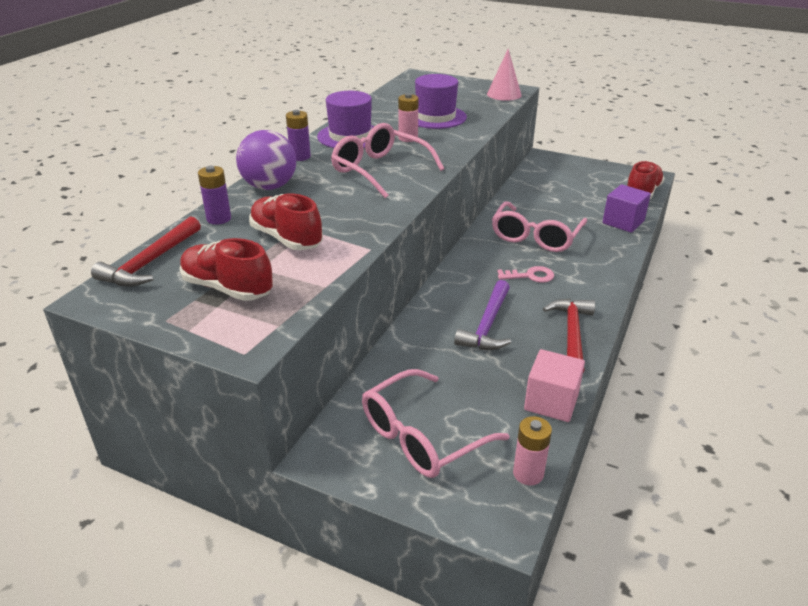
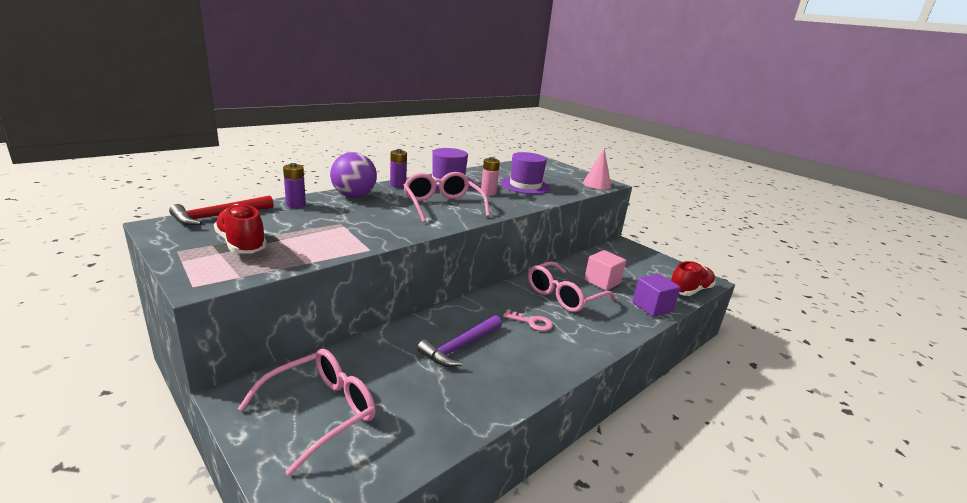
camera: 20 degrees right, 10 degrees down
red shoe [249,193,323,250] -> none
pink glasses [362,369,509,478] -> pink glasses turned 150 degrees clockwise [238,349,376,476]
pink battery [513,416,552,485] -> none
pink cube [524,349,585,422] -> pink cube moved to [584,250,626,291]
red hammer [543,299,595,372] -> none

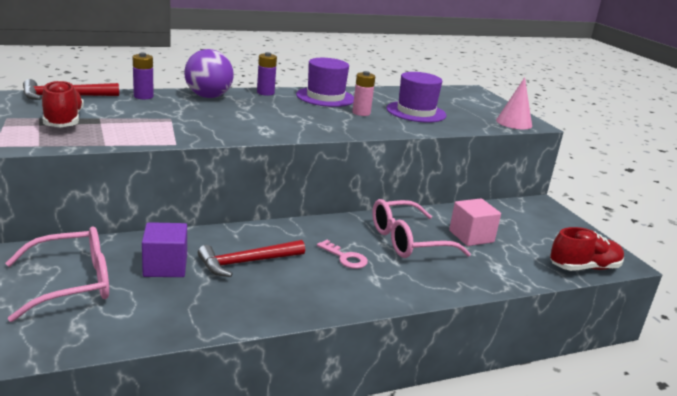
camera: 20 degrees right, 0 degrees up
pink glasses [403,172,490,223] -> none
purple hammer [417,315,502,367] -> red hammer [198,240,305,277]
purple cube [632,274,681,317] -> purple cube moved to [142,222,187,277]

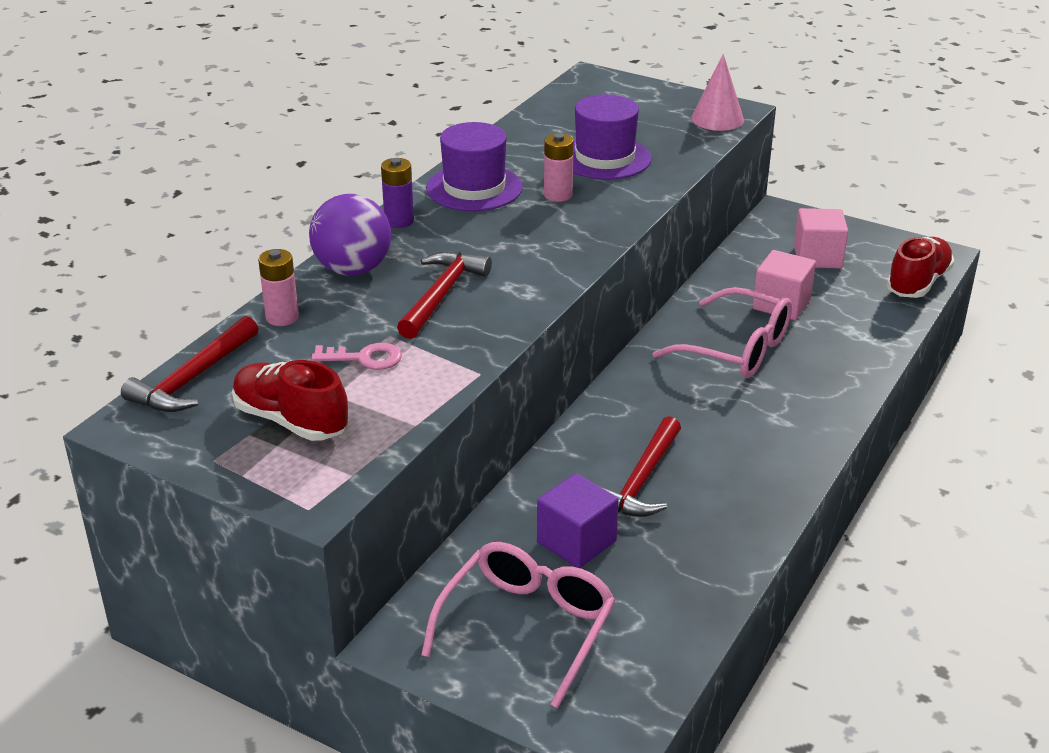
camera: 35 degrees left, 10 degrees up
purple battery [133,53,154,99] -> pink battery [258,249,299,326]
pink key [317,240,368,269] -> pink key moved to [311,343,402,370]
pink glasses [372,199,471,258] -> pink glasses turned 90 degrees counterclockwise [652,287,792,378]
none -> red hammer [397,251,492,339]
none -> pink cube [794,208,848,268]

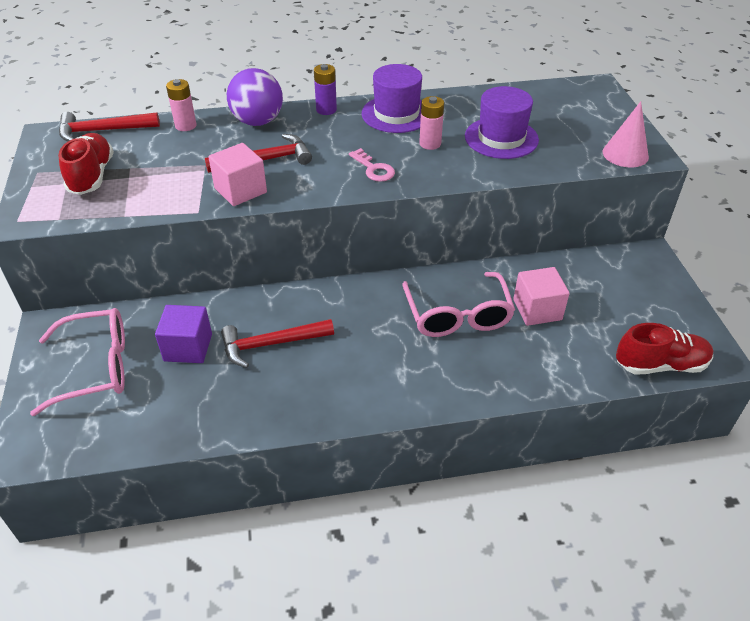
camera: 50 degrees right, 10 degrees up
pink key [311,343,402,370] -> pink key moved to [349,148,395,182]
pink cube [794,208,848,268] -> pink cube moved to [209,143,267,206]

